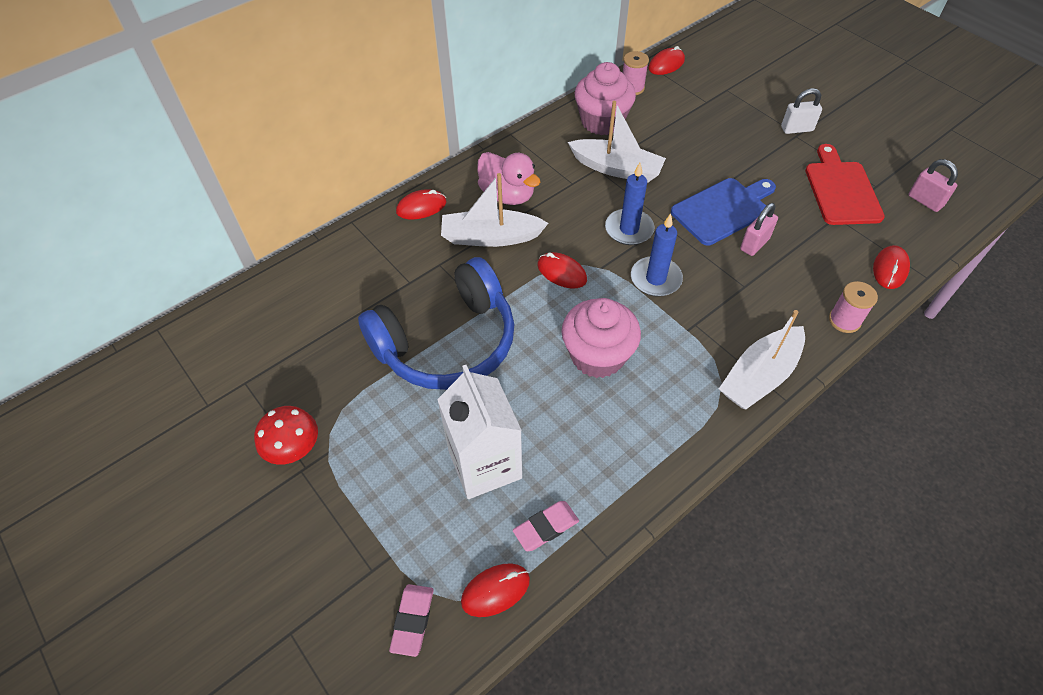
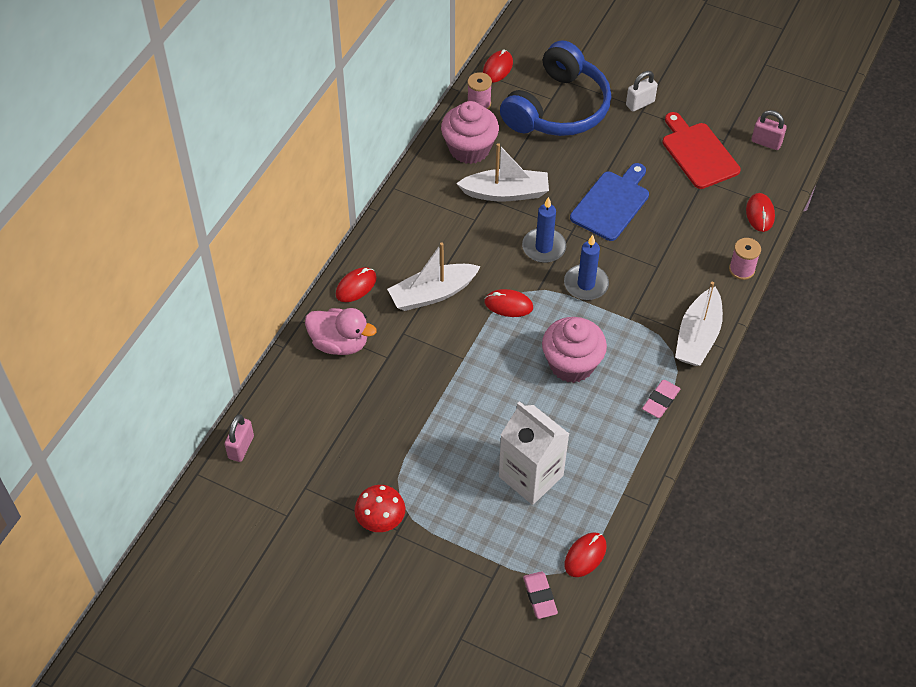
camera: 25 degrees left, 0 degrees up
blue headphones [358,257,514,390] -> blue headphones moved to [500,40,611,136]
pink duck [477,152,540,205] -> pink duck moved to [305,308,377,355]
pink eraser [513,501,579,551] -> pink eraser moved to [642,380,680,418]
pink padlock [740,203,778,256] -> pink padlock moved to [224,414,254,462]

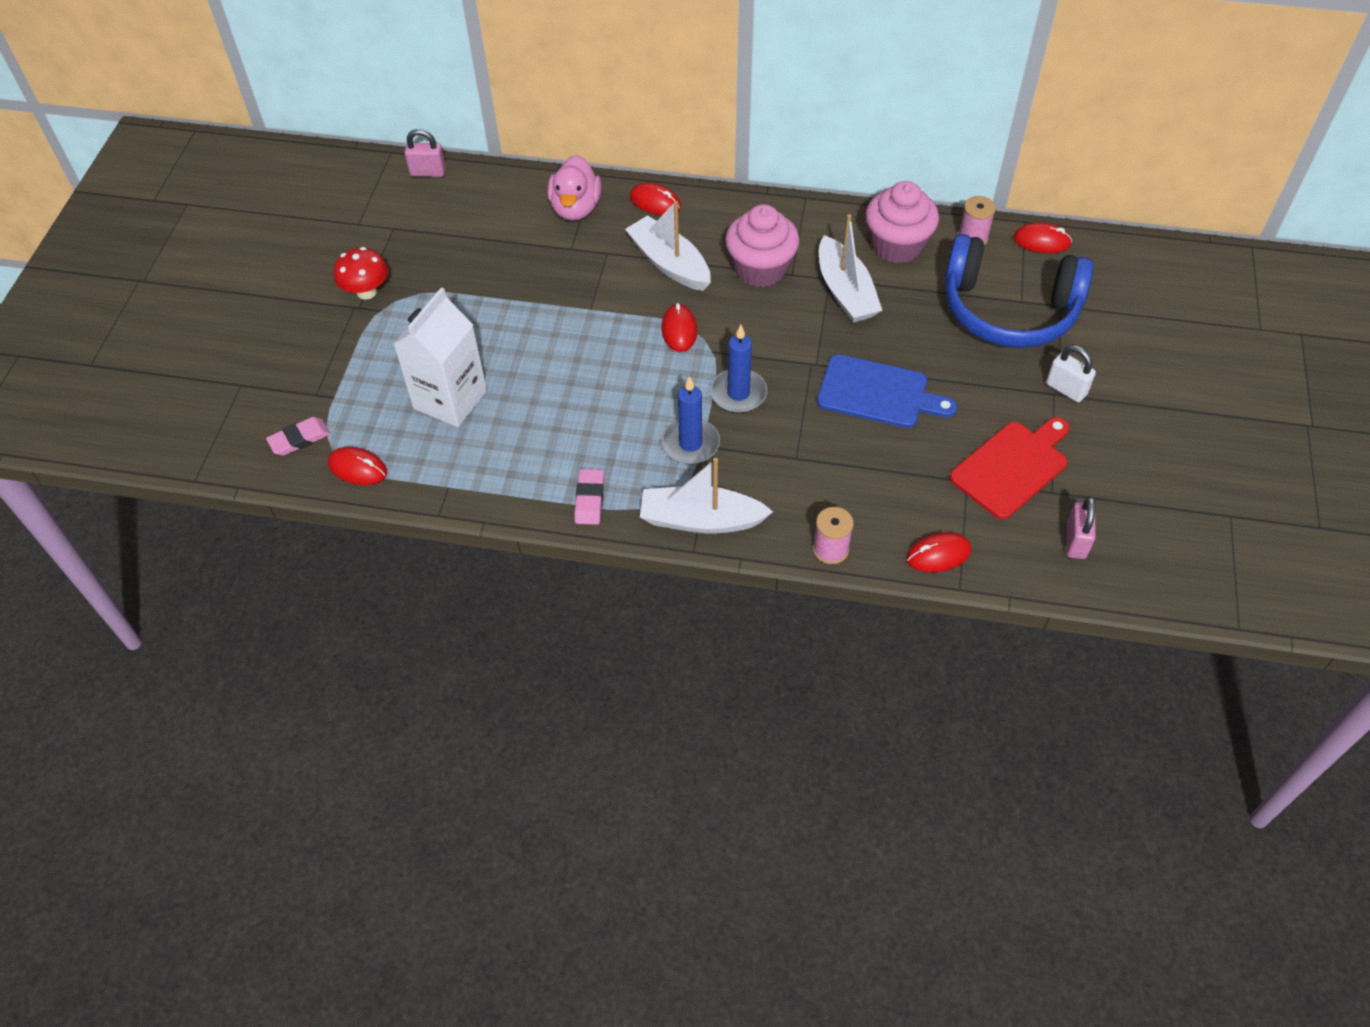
camera: 75 degrees right, 0 degrees up
blue candle [522,197,566,263] -> blue candle moved to [661,376,720,464]
pink cupcake [542,317,607,383] -> pink cupcake moved to [725,204,799,287]
pink eraser [642,380,680,418] -> pink eraser turned 75 degrees clockwise [574,469,604,525]

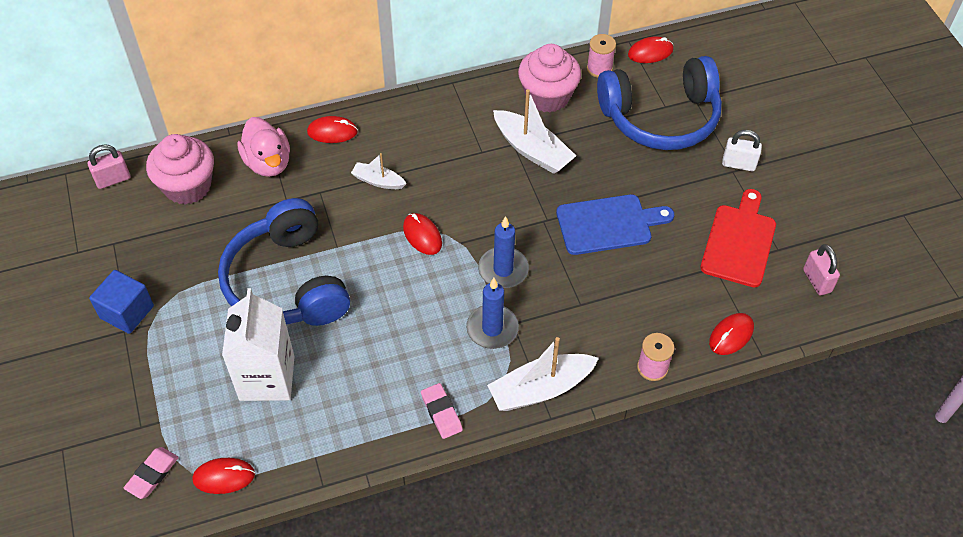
camera: 30 degrees left, 0 degrees up
red mushroom [333,247,388,300] -> blue cube [89,270,154,334]
white boat [625,201,711,291] -> white boat [351,153,406,189], size x0.56
pink cupcake [725,204,799,287] -> pink cupcake moved to [146,134,214,205]
none -> blue headphones [218,198,350,326]

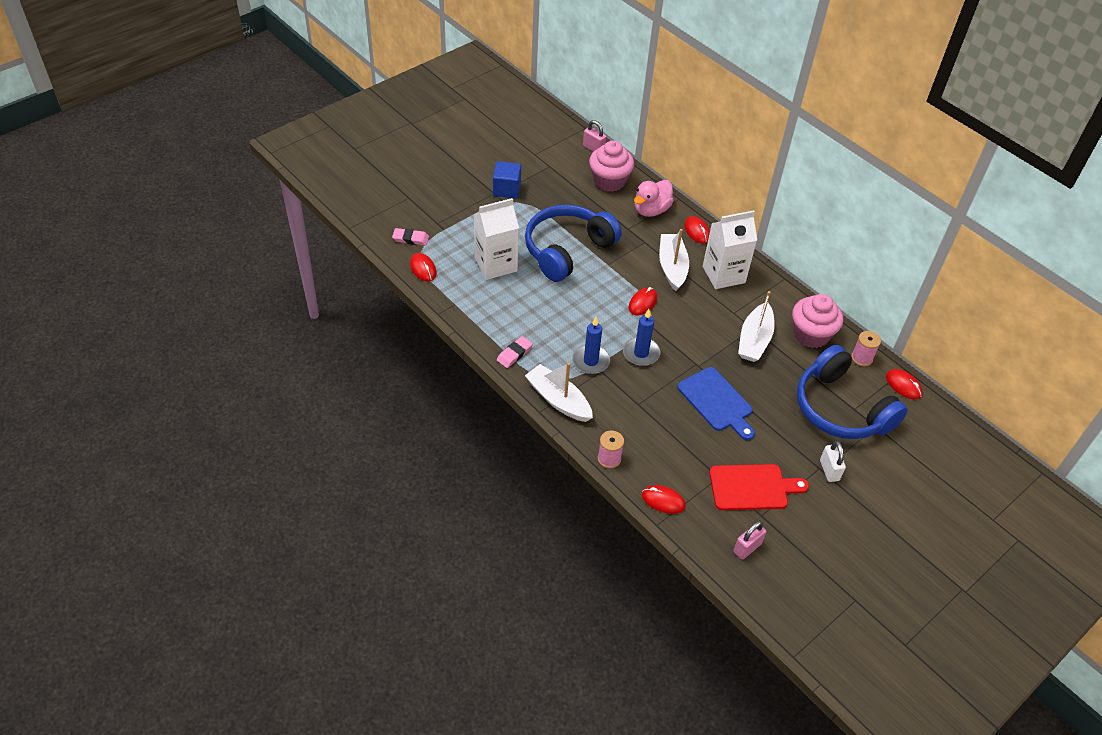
camera: 65 degrees right, 5 degrees down
white boat [351,153,406,189] -> white boat [659,229,689,291], size x1.78
none -> white carton [703,210,757,289]

